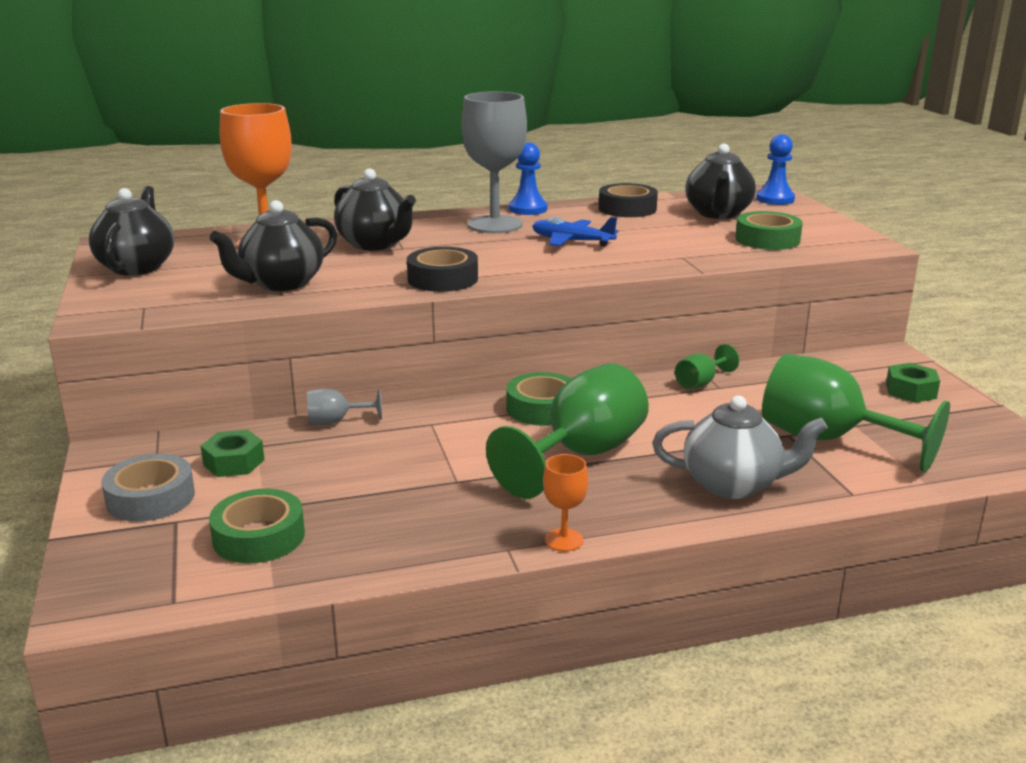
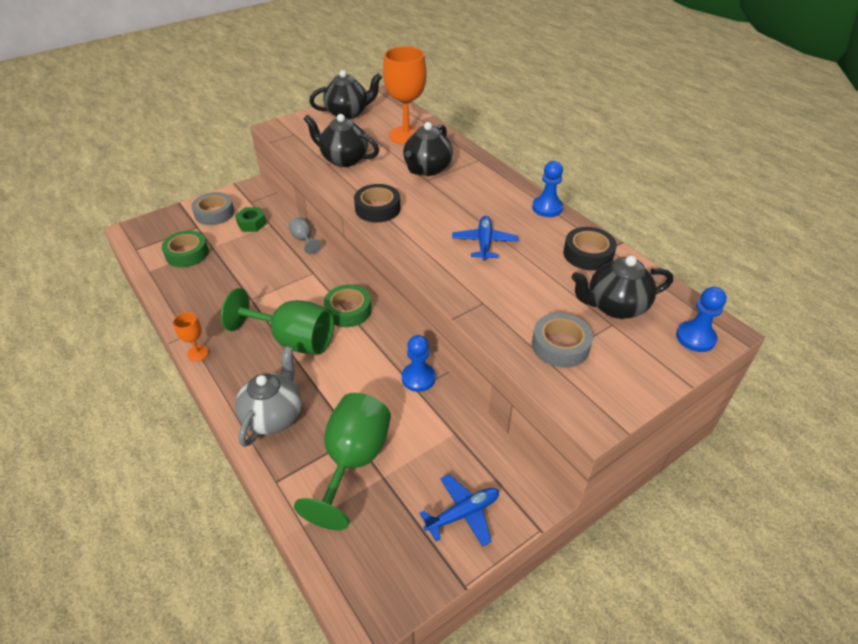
camera: 70 degrees right, 20 degrees up
grey goblet [461,91,527,233] -> none
grey teapot [652,395,828,499] -> grey teapot turned 150 degrees counterclockwise [235,346,301,447]
green goblet [675,344,739,390] -> blue pawn [402,335,436,392]
green tape [735,211,803,250] -> grey tape [532,313,593,368]
green nut [886,363,940,403] -> blue plane [420,474,499,547]

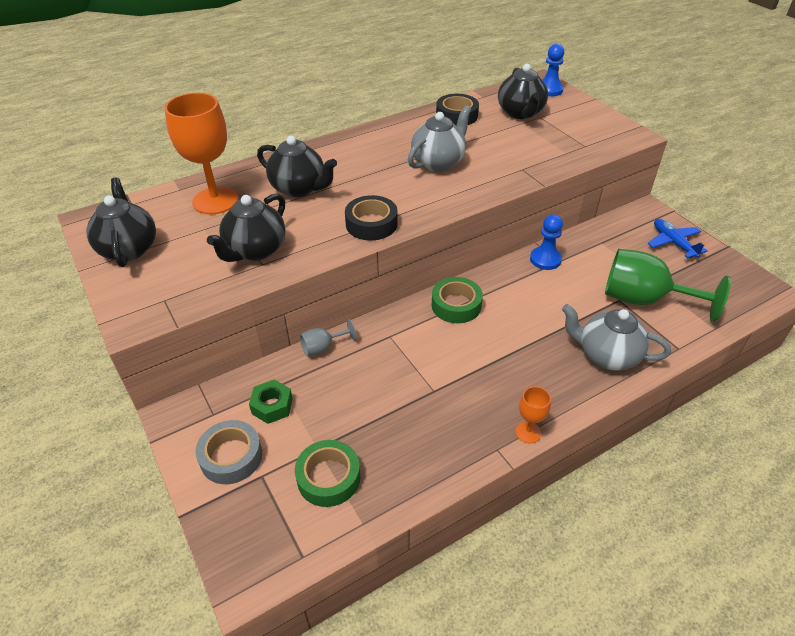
camera: 85 degrees left, 0 degrees up
green goblet [221,288,334,355] -> none
blue plane [452,216,518,261] -> grey teapot [408,105,471,172]
blue pawn [532,161,563,217] -> none
grey tape [532,313,593,368] -> none

